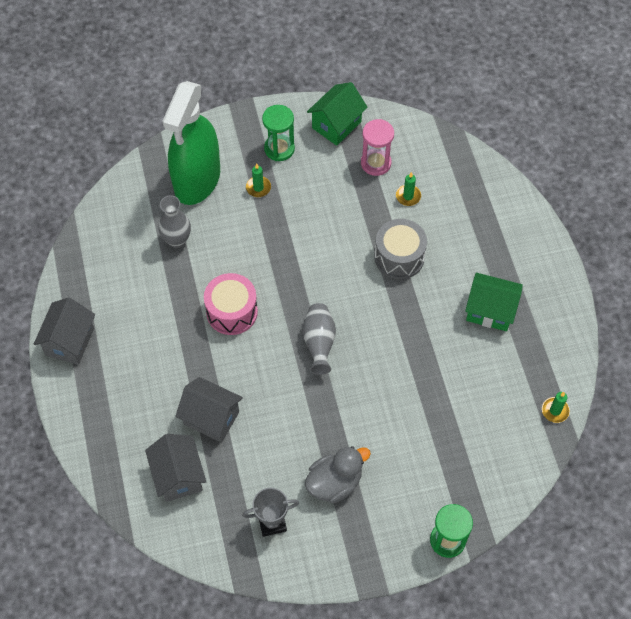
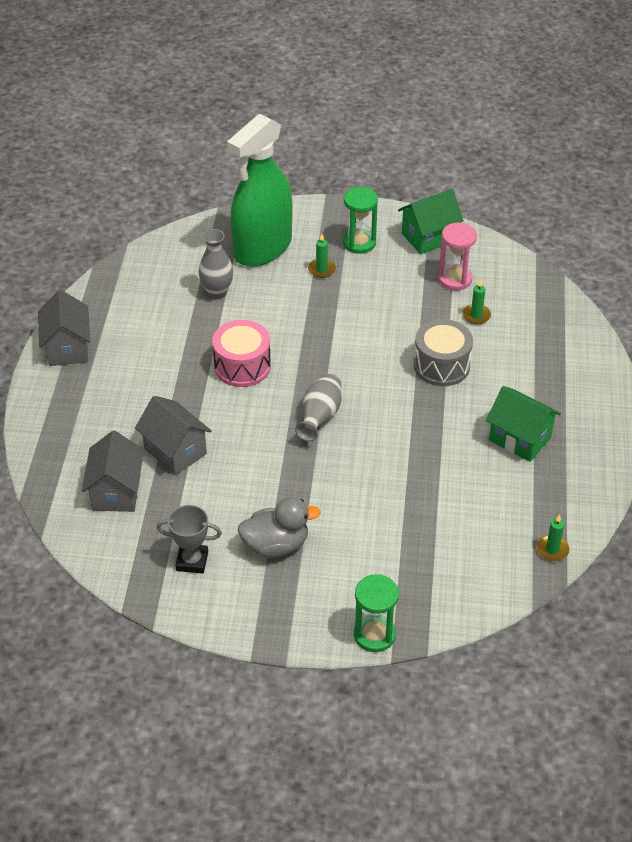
camera: 20 degrees right, 15 degrees down
grey house [34,297,95,365] -> grey house turned 45 degrees counterclockwise [38,290,91,366]

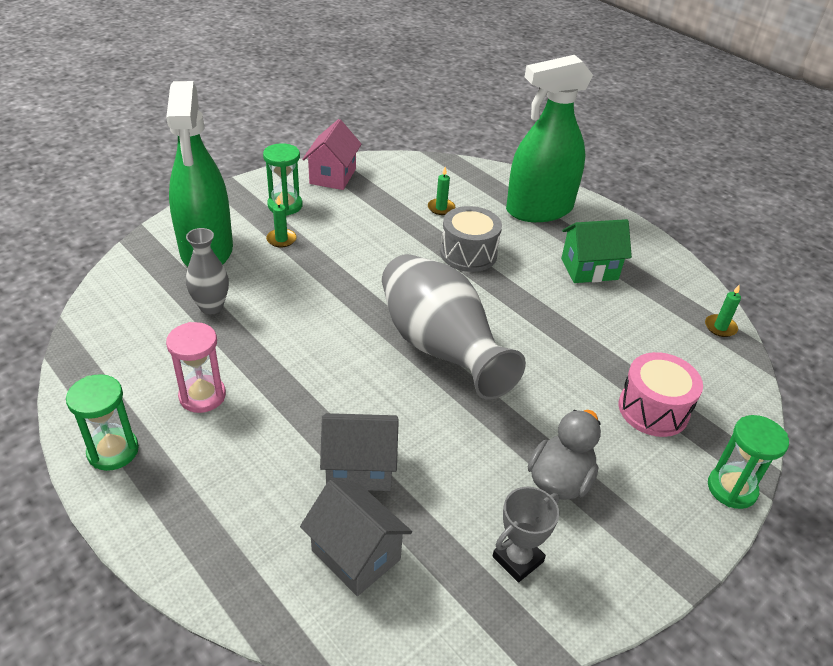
camera: 50 degrees left, 5 degrees down
grey house [38,290,91,366] -> green hourglass [66,374,139,471]
pink drum [212,320,271,387] -> pink drum moved to [619,352,703,437]
grey vase [295,374,342,441] -> grey vase [382,254,526,400], size x2.03
green house [398,189,464,254] -> pink house [302,119,362,190]
pink hourglass [438,222,477,290] -> pink hourglass moved to [166,322,226,413]
none -> green spray bottle [506,55,593,222]

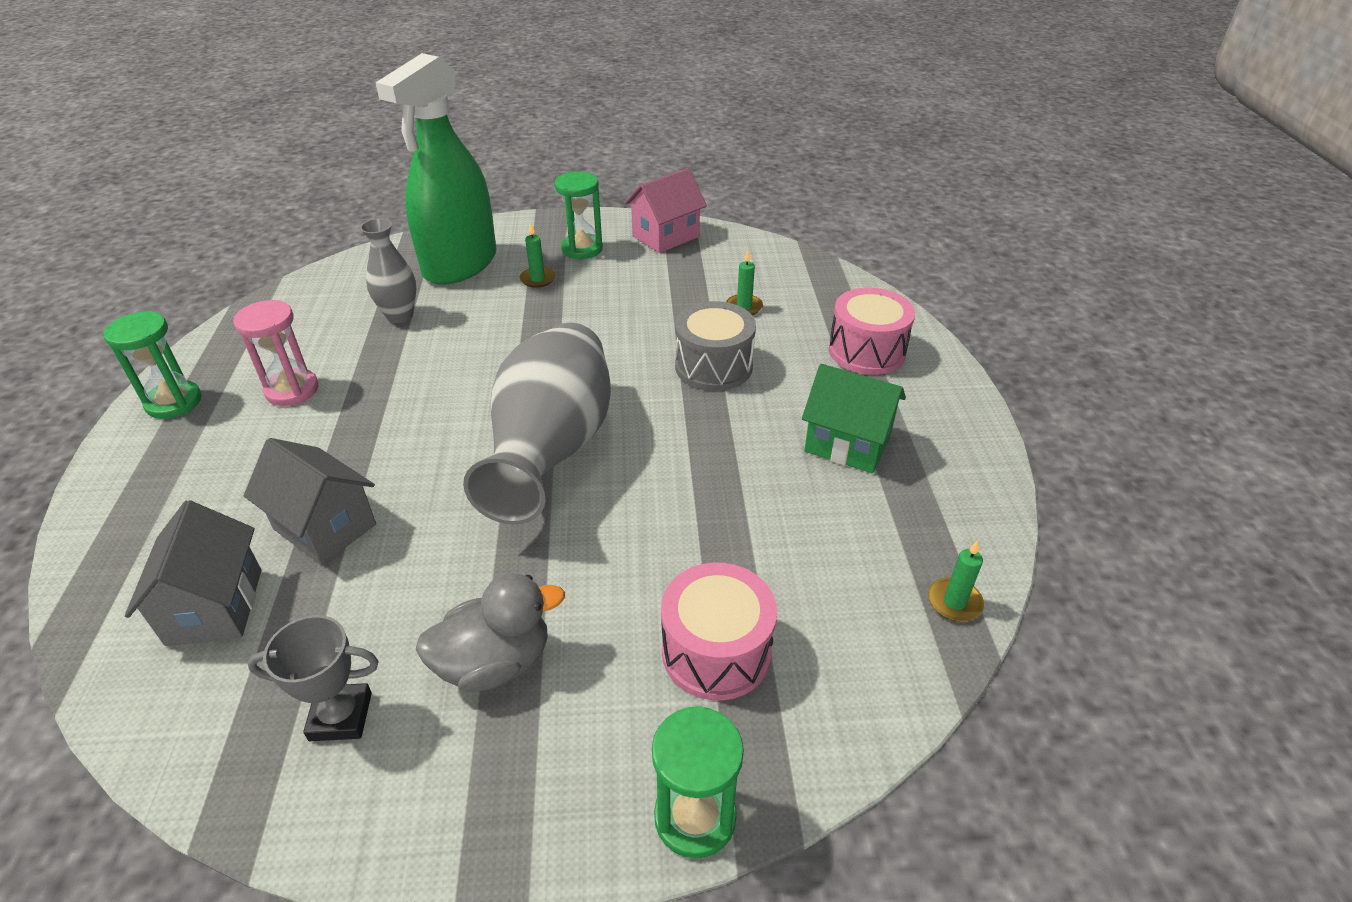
camera: 40 degrees right, 0 degrees up
green spray bottle [506,55,593,222] -> pink drum [829,288,915,375]

